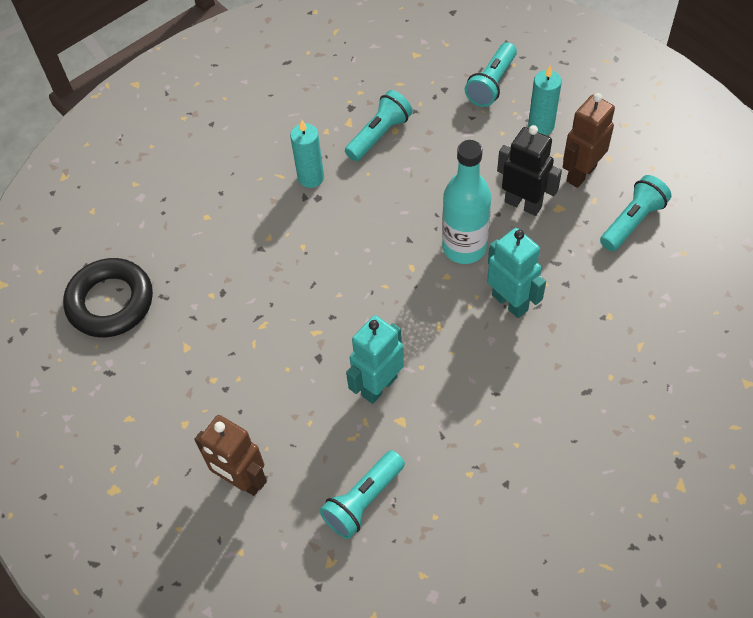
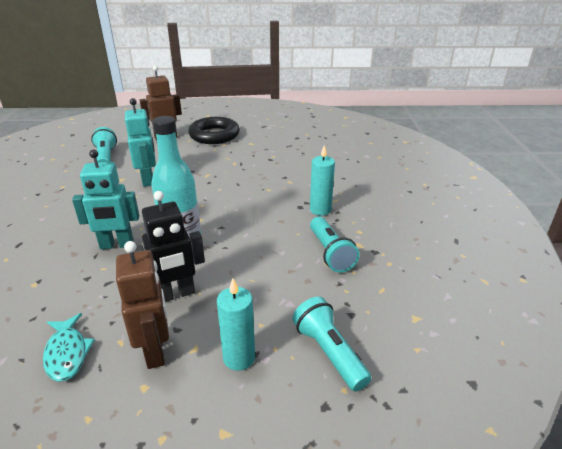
camera: 120 degrees right, 25 degrees down
black ring [63,258,153,337] -> black ring moved to [188,117,240,144]
turquoise flashlight [600,175,671,251] -> turquoise fish [43,313,95,381]

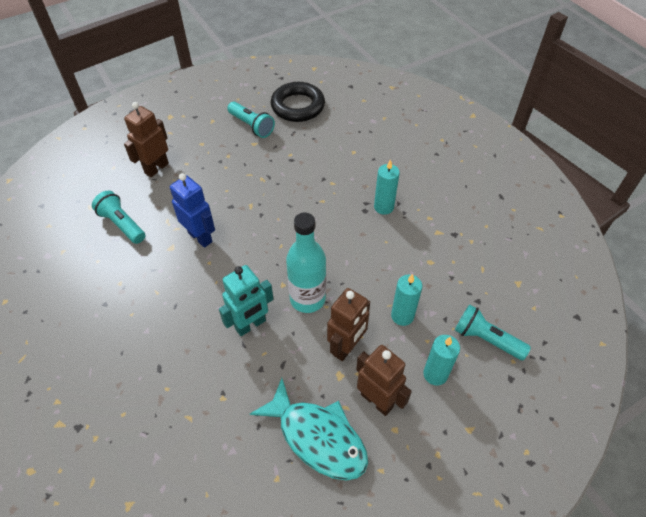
camera: 30 degrees left, 20 degrees up
turquoise fish [43,313,95,381] -> turquoise fish [250,378,368,480], size x1.75
turquoise robot [125,98,156,187] -> blue robot [170,173,215,248]
black robot [134,191,205,302] -> brown robot [327,288,370,361]
black ring [188,117,240,144] -> black ring moved to [271,82,325,122]
turquoise flashlight [310,217,360,273] -> turquoise flashlight moved to [227,102,275,138]
none -> turquoise candle [391,274,422,326]

